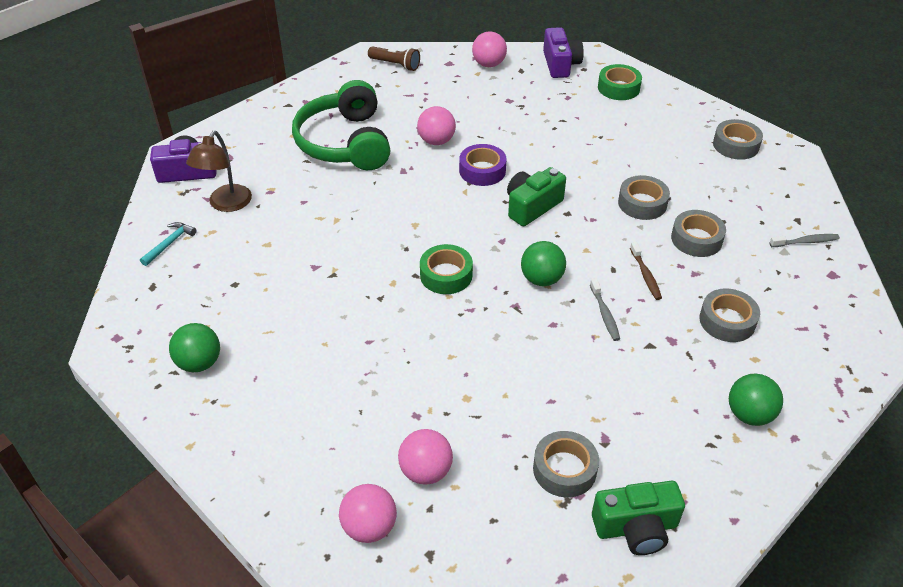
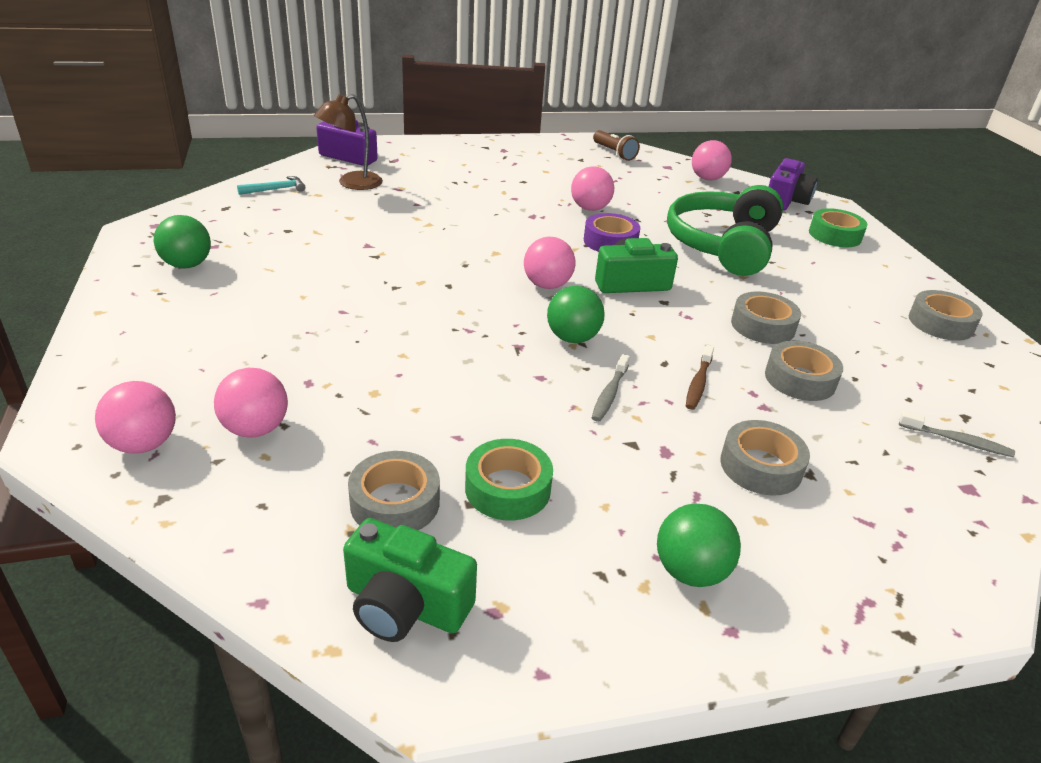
camera: 30 degrees right, 10 degrees down
green headphones [292,80,390,170] -> green headphones moved to [667,185,783,276]
green tape [420,244,473,294] -> green tape moved to [465,439,553,520]
none -> pink ball [524,237,575,289]

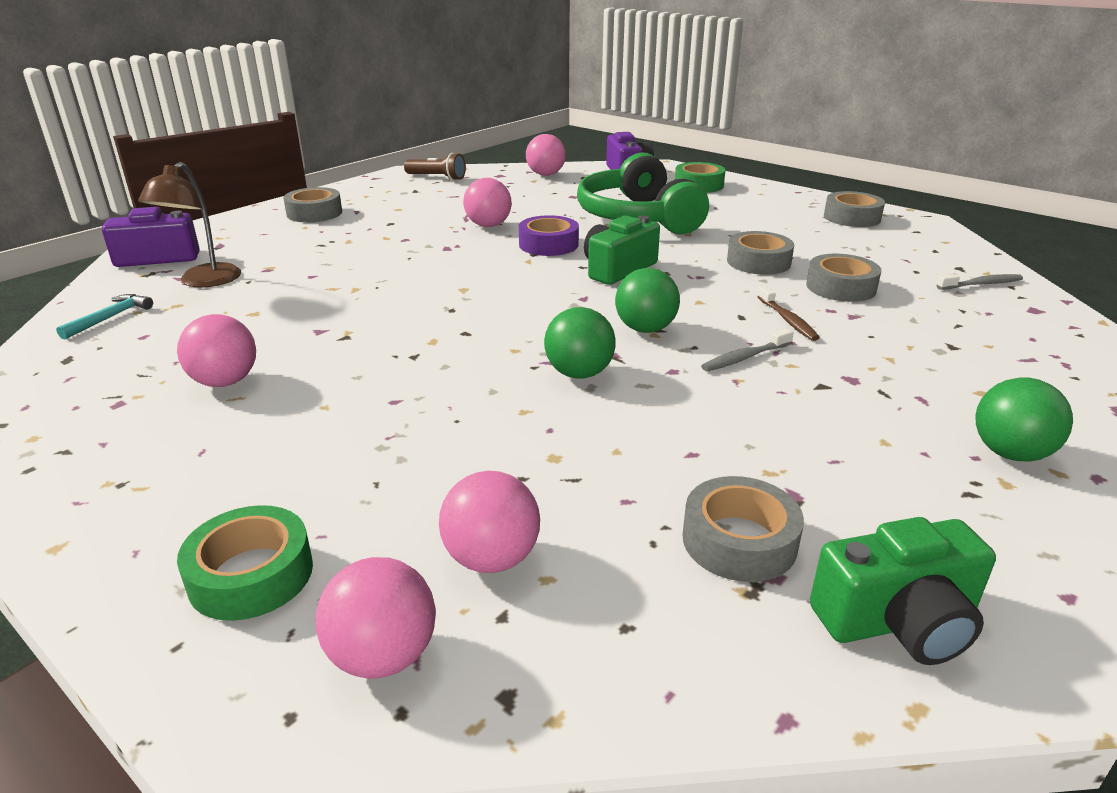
camera: 35 degrees left, 5 degrees down
green ball [154,215,211,269] -> green ball moved to [544,307,616,379]
green tape [465,439,553,520] -> green tape moved to [177,505,313,621]
pink ball [524,237,575,289] -> pink ball moved to [177,314,256,387]
grey toothbrush [592,354,630,422] -> grey toothbrush turned 75 degrees clockwise [701,329,794,371]
grey tape [720,420,810,496] -> grey tape moved to [283,187,342,222]

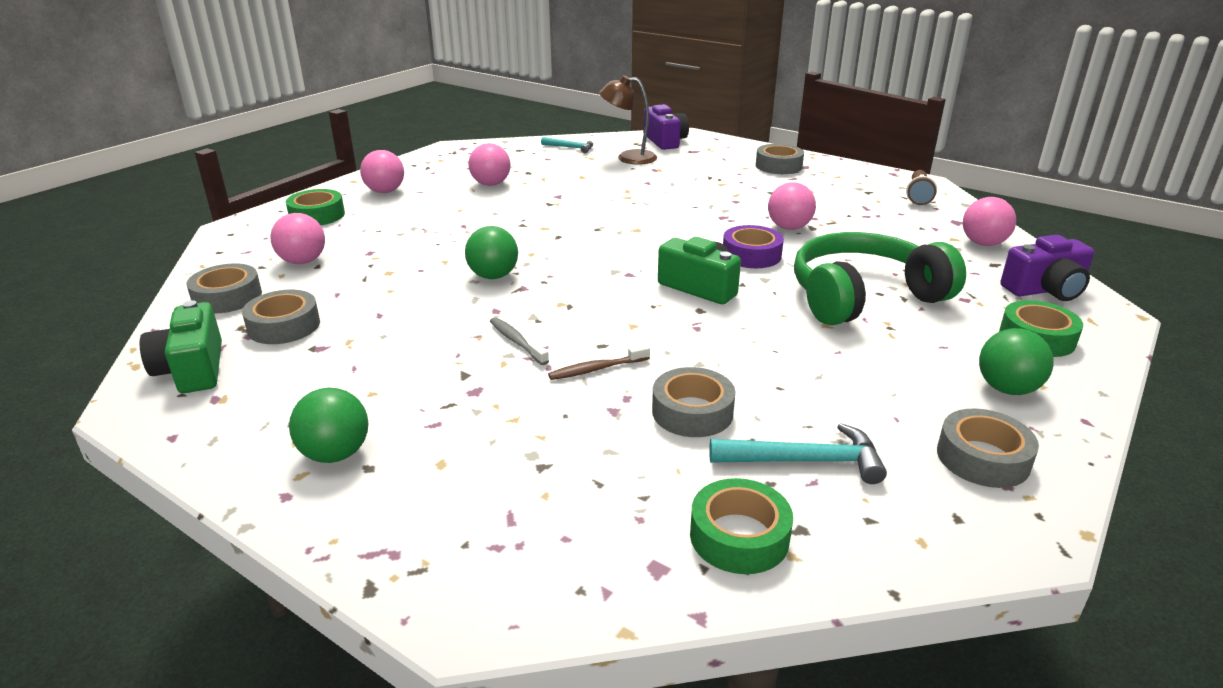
camera: 85 degrees right, 0 degrees up
pink ball [315,557,436,679] -> pink ball moved to [360,150,404,193]
green ball [615,268,680,333] -> green ball moved to [979,328,1054,395]
grey tape [727,231,794,275] -> grey tape moved to [186,263,262,313]
grey toothbrush [937,274,1023,290] -> green tape [690,478,793,574]
none -> turquoise hammer [709,423,887,484]

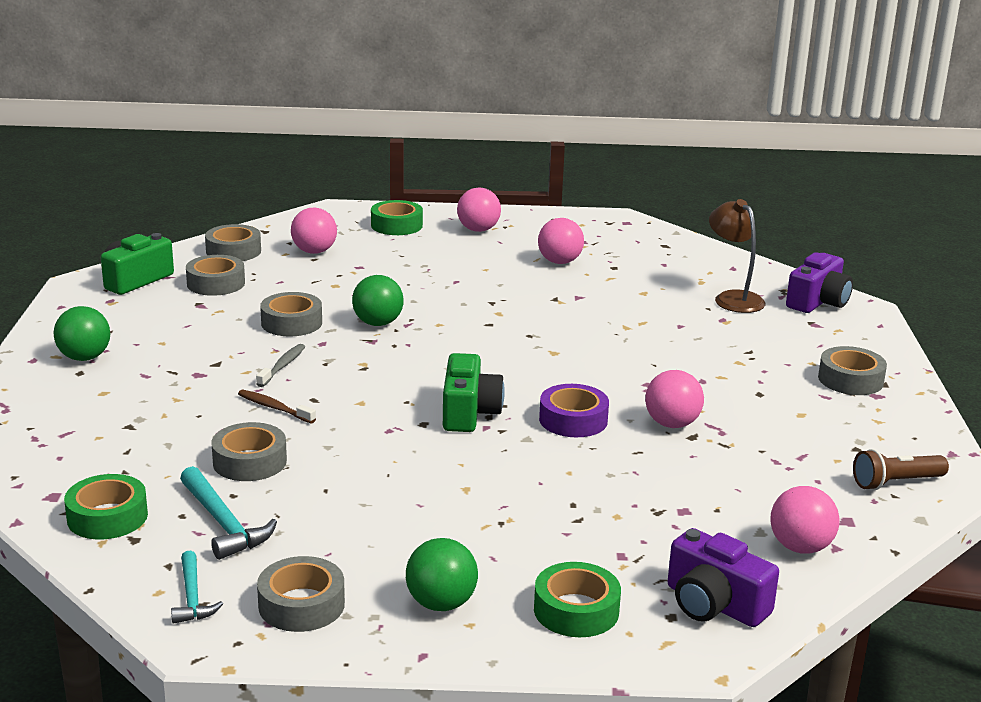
camera: 55 degrees right, 5 degrees down
turquoise hammer [541,137,593,153] -> turquoise hammer moved to [171,550,223,624]
green headphones [794,232,966,326] -> none
none -> grey tape [260,292,322,336]

